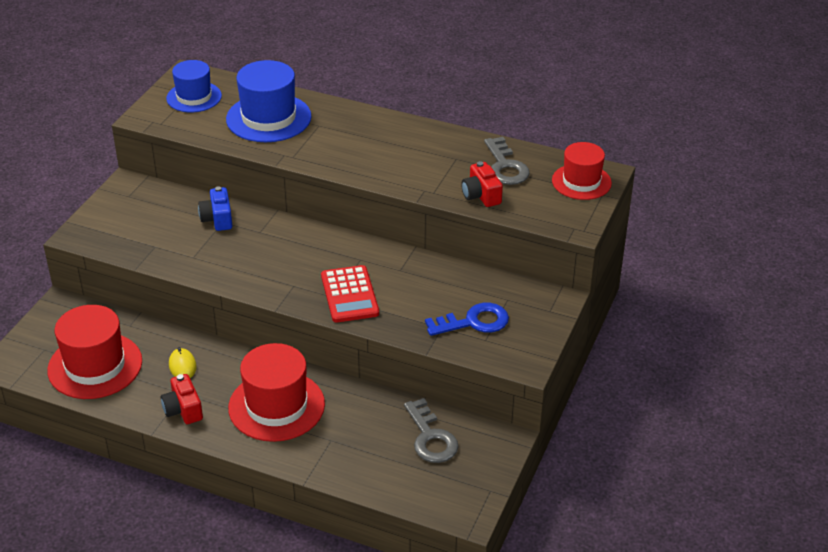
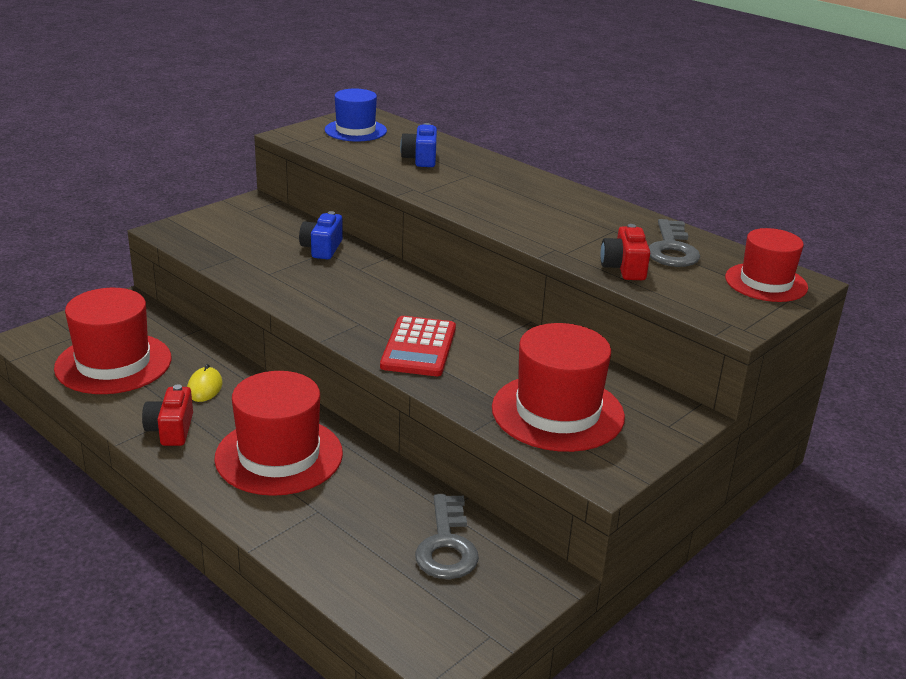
camera: 20 degrees right, 10 degrees down
blue hat [226,60,312,142] -> blue camera [400,123,437,167]
blue key [425,303,509,336] -> red hat [492,323,625,452]

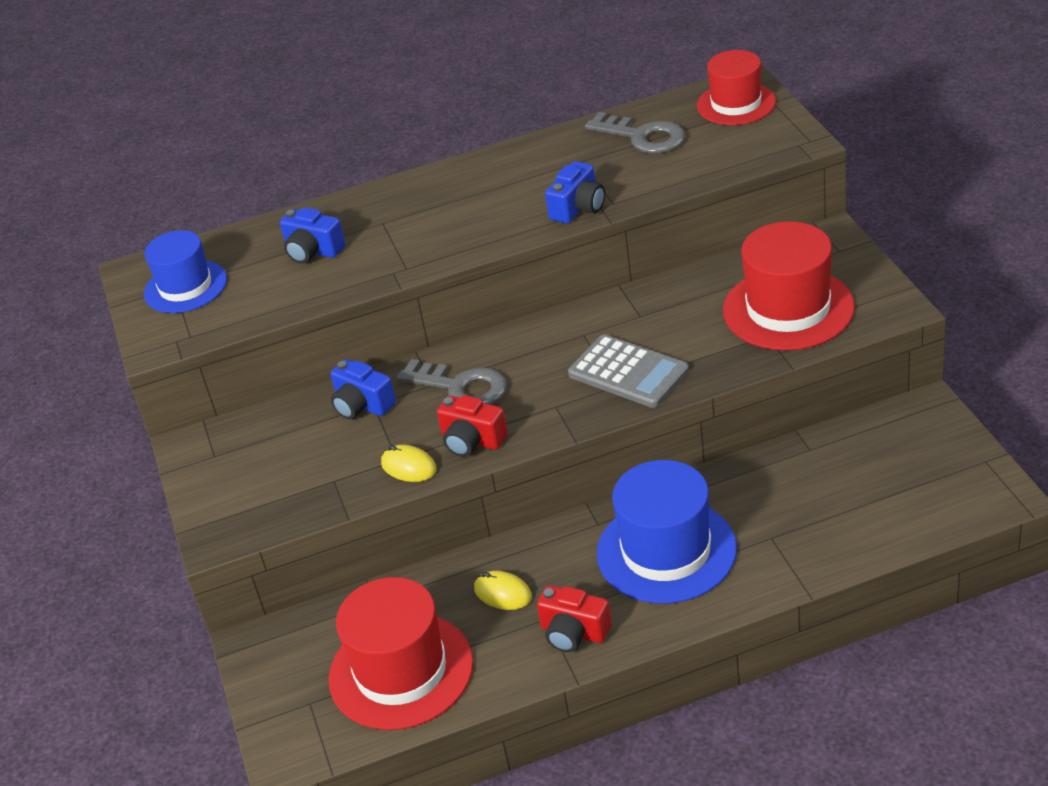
camera: 55 degrees left, 10 degrees up
red hat [214,371,343,496] -> blue hat [596,460,737,604]
red calculator [380,316,456,376] -> grey calculator [568,334,689,408]
grey key [415,494,479,579] -> grey key moved to [397,359,507,405]
red camera [600,224,650,280] -> red camera moved to [437,395,508,457]
none -> yellow mouse [381,445,437,482]
none -> blue camera [545,161,605,224]

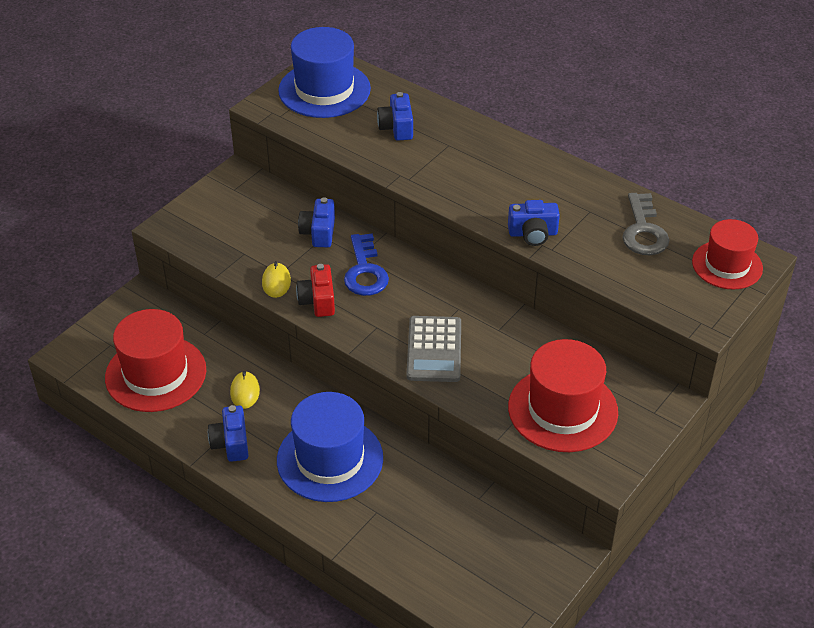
camera: 50 degrees right, 5 degrees up
blue hat [144,230,227,313] -> blue hat [278,27,371,118], size x1.52
grey key [397,359,507,405] -> blue key [344,233,389,296]
red camera [537,585,612,652] -> blue camera [208,405,249,462]

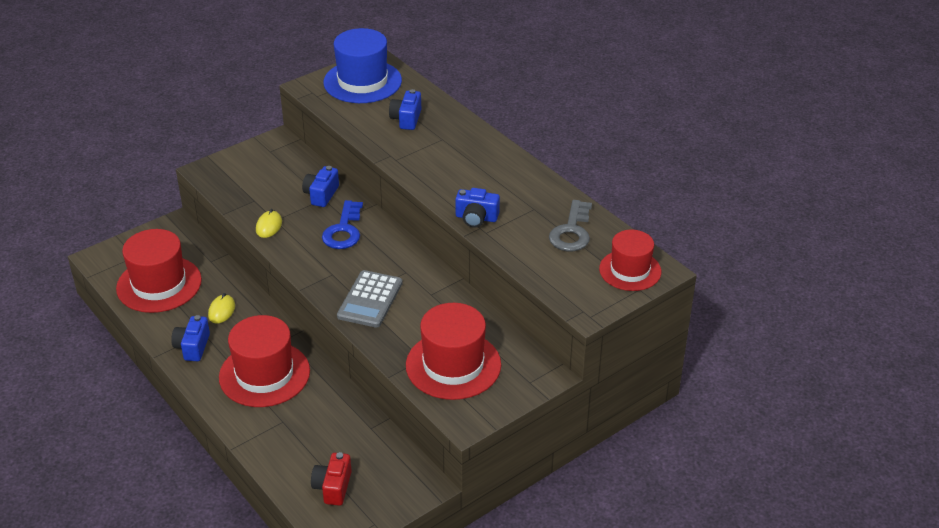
camera: 15 degrees right, 5 degrees down
blue hat [277,392,383,502] -> red hat [219,315,310,407]
red camera [296,264,335,317] -> red camera moved to [311,452,352,506]

